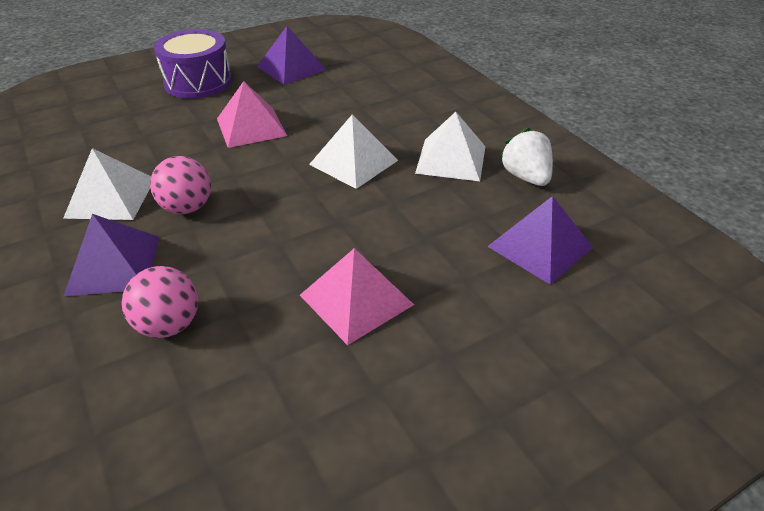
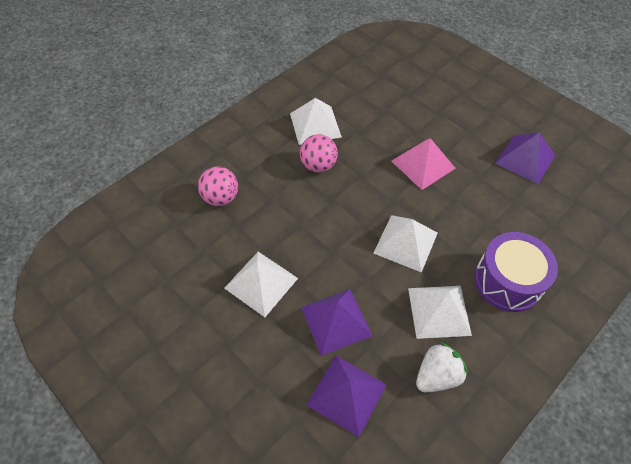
camera: 75 degrees right, 15 degrees up
purple pyramid [64,214,159,296] -> purple pyramid moved to [301,289,373,356]
purple drum [154,29,232,99] -> purple drum moved to [474,232,558,312]
pink pyramid [300,248,414,345] -> white pyramid [224,252,298,317]

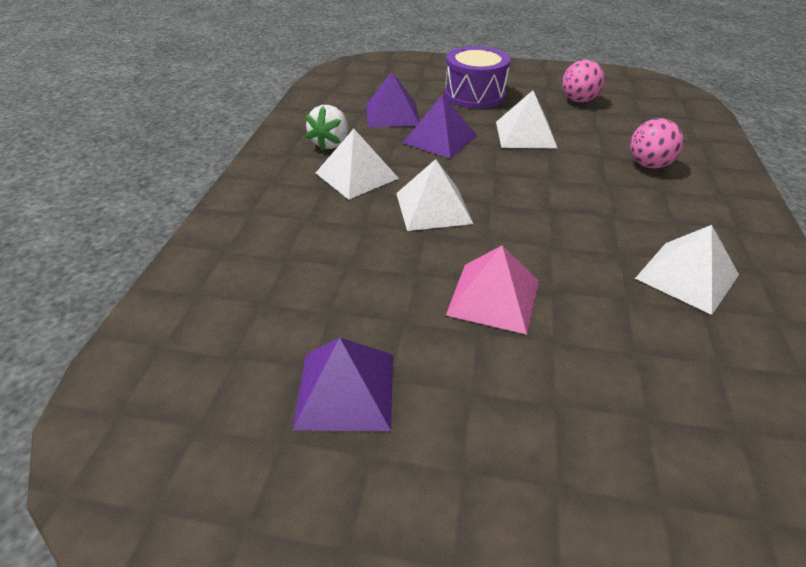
camera: 145 degrees right, 15 degrees down
pink ball [300,134,338,173] -> pink ball moved to [562,60,605,103]
purple drum [474,232,558,312] -> purple drum moved to [445,46,510,108]

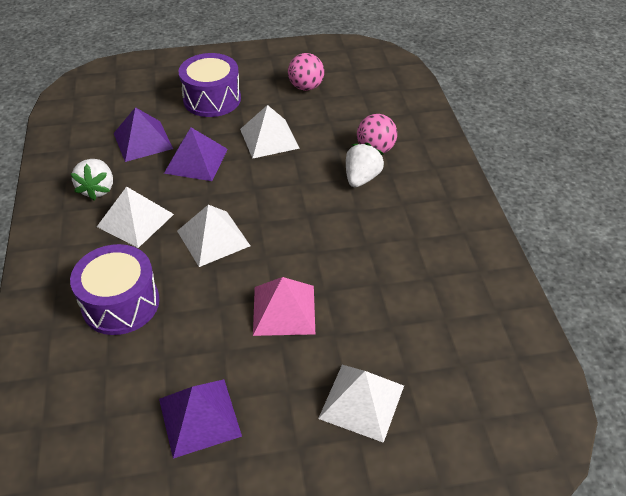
camera: 20 degrees left, 5 degrees up
white pyramid [635,225,739,315] -> white pyramid moved to [318,365,404,443]
none -> purple drum [70,244,160,335]
none -> white strawberry [346,143,384,187]

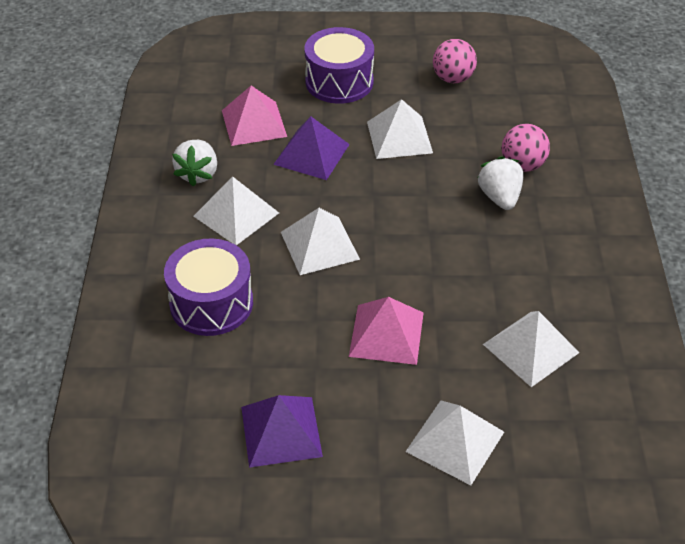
camera: 10 degrees right, 0 degrees up
purple pyramid [114,107,173,162] -> pink pyramid [222,86,287,146]
white strawberry [346,143,384,187] -> white strawberry turned 45 degrees counterclockwise [477,156,524,210]
none -> white pyramid [483,311,580,387]

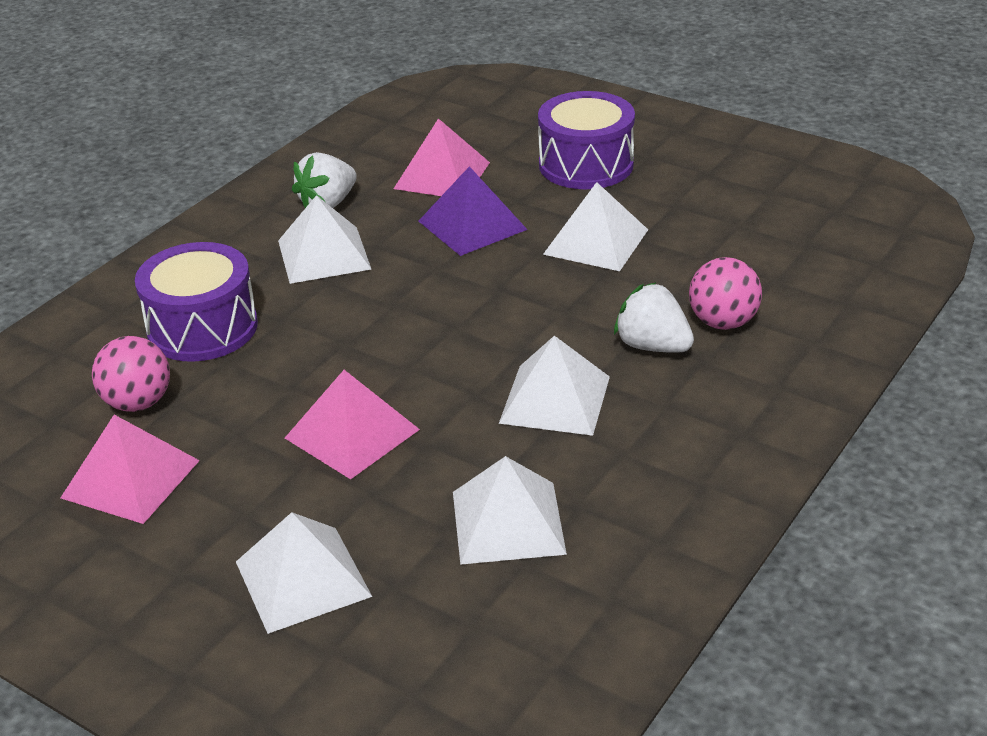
camera: 35 degrees right, 10 degrees down
purple pyramid [241,395,323,468] -> pink pyramid [61,415,200,524]
white pyramid [281,208,360,275] -> white pyramid moved to [499,335,610,436]
pink ball [433,39,477,83] -> pink ball moved to [92,336,170,412]
white strawberry [477,156,524,210] -> white strawberry turned 75 degrees counterclockwise [614,282,694,353]

